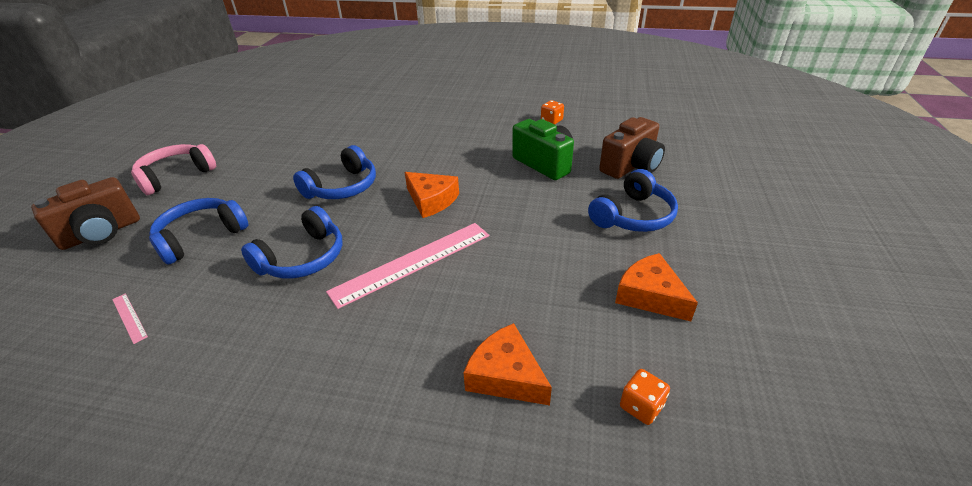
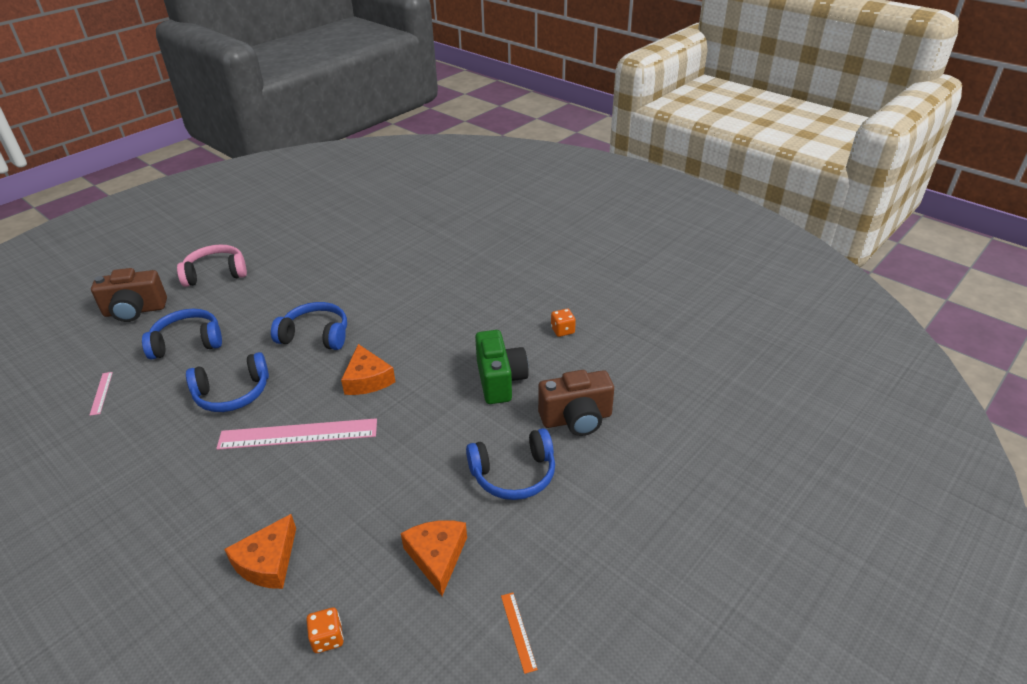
camera: 30 degrees right, 0 degrees up
blue headphones [293,145,376,199] -> blue headphones turned 150 degrees counterclockwise [271,302,347,350]
orange cheese [463,323,552,405] -> orange cheese turned 135 degrees counterclockwise [224,514,296,589]
none -> orange ruler [501,593,538,674]

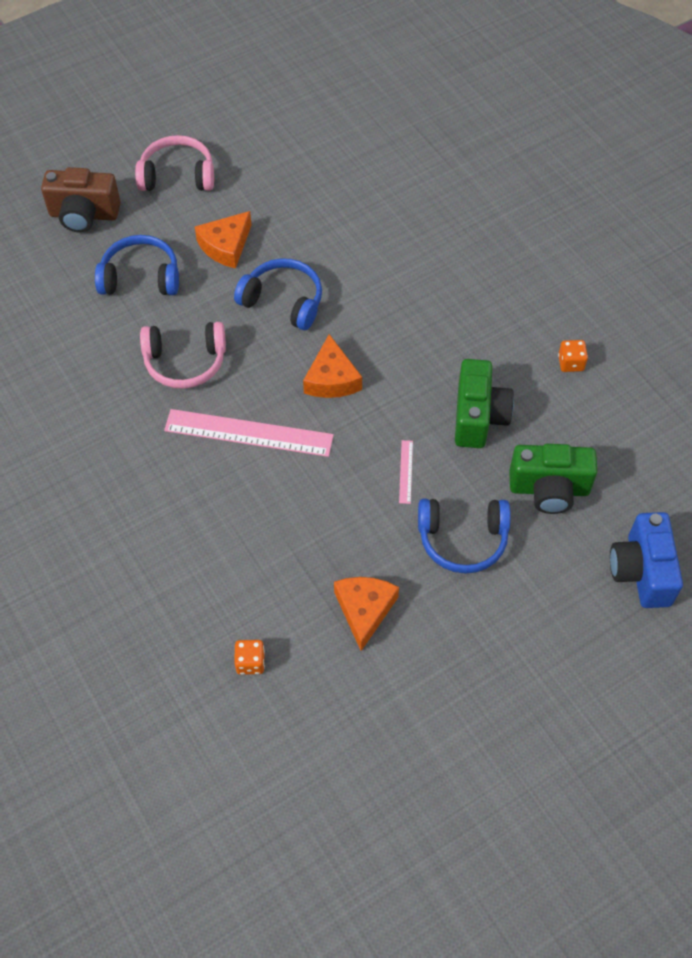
camera: 15 degrees right, 20 degrees up
pink ruler [90,372,113,416] -> pink ruler moved to [399,440,413,504]
blue headphones [186,352,269,412] -> pink headphones [140,322,226,389]
orange cheese [224,514,296,589] -> orange cheese moved to [195,211,251,269]
orange ruler [501,593,538,674] -> none
brown camera [538,370,614,436] -> green camera [509,444,597,514]
none -> blue camera [610,512,683,608]

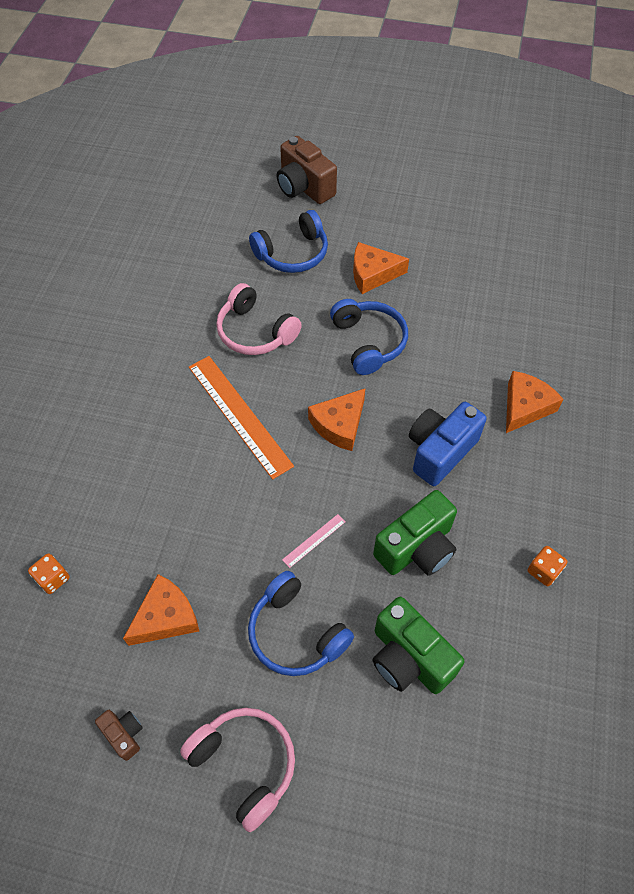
camera: 45 degrees right, 0 degrees up
blue headphones [95,235,179,295] -> blue headphones turned 105 degrees clockwise [249,210,328,273]
pink headphones [135,135,214,191] -> pink headphones moved to [180,708,295,832]
pink ruler [164,409,334,457] -> orange ruler [189,356,294,479]
blue camera [610,512,683,608] -> blue camera moved to [409,402,487,486]
none -> brown camera [95,710,143,761]
none -> orange cheese [506,371,563,433]

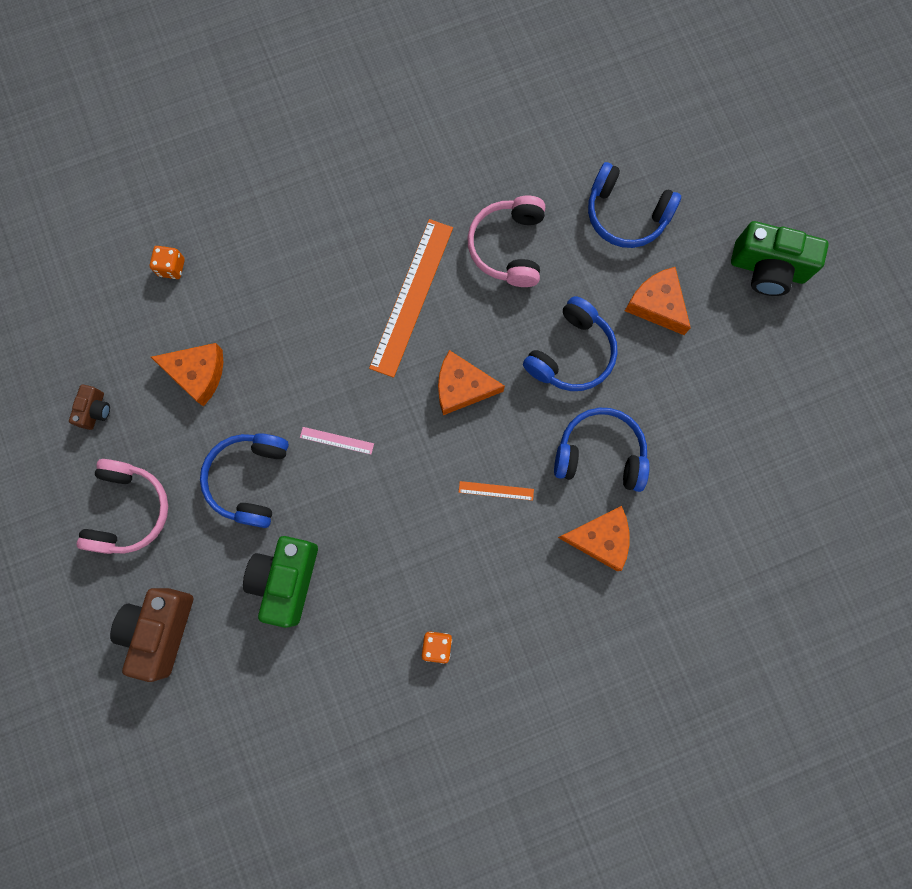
camera: 55 degrees right, 20 degrees up
brown camera [277,136,337,204] -> brown camera moved to [110,588,193,682]
green camera [373,490,457,576] -> green camera moved to [731,221,829,296]
blue camera [409,402,487,486] -> orange ruler [459,481,534,501]
none -> blue headphones [554,408,650,492]

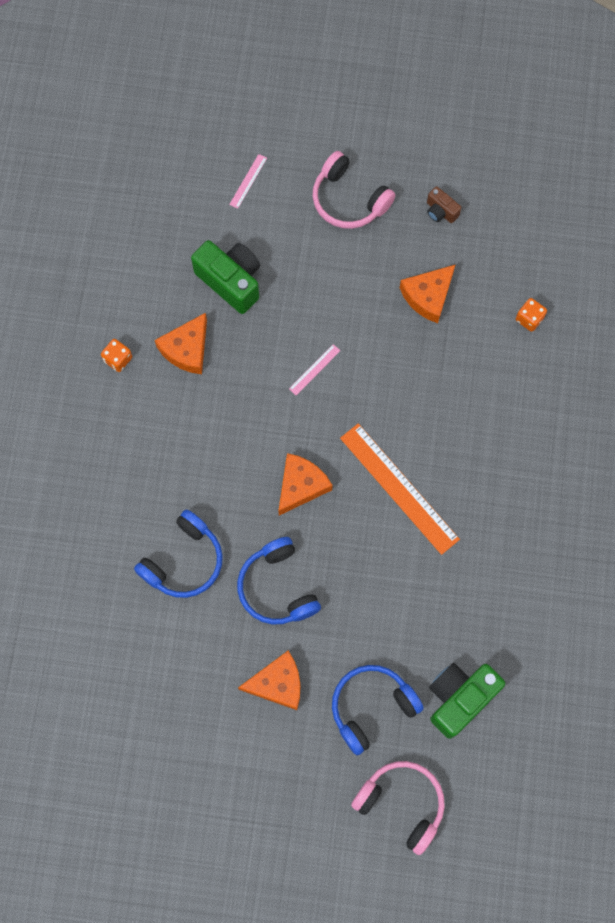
camera: 120 degrees right, 5 degrees down
brown camera [110,588,193,682] -> pink ruler [229,154,267,209]
blue headphones [200,433,289,528] -> none
orange ruler [459,481,534,501] -> none
pink headphones [467,196,545,287] -> pink headphones moved to [351,761,445,855]
orange cheese [558,506,630,571] -> orange cheese moved to [155,313,207,374]
green camera [731,221,829,296] -> green camera moved to [429,663,505,739]

